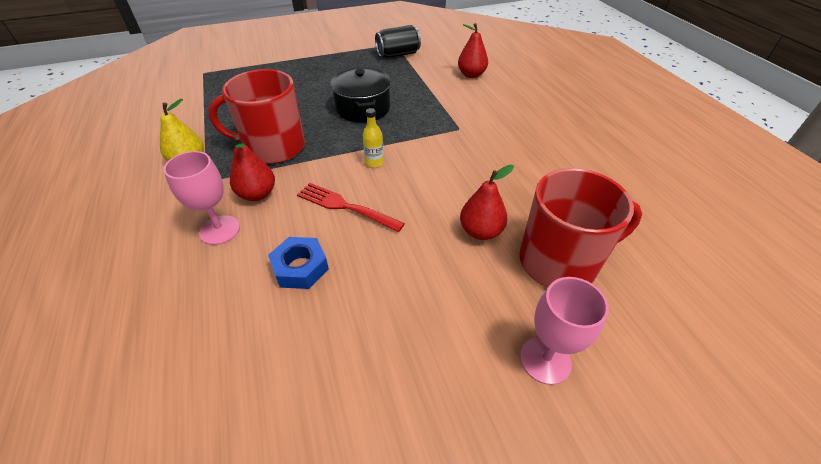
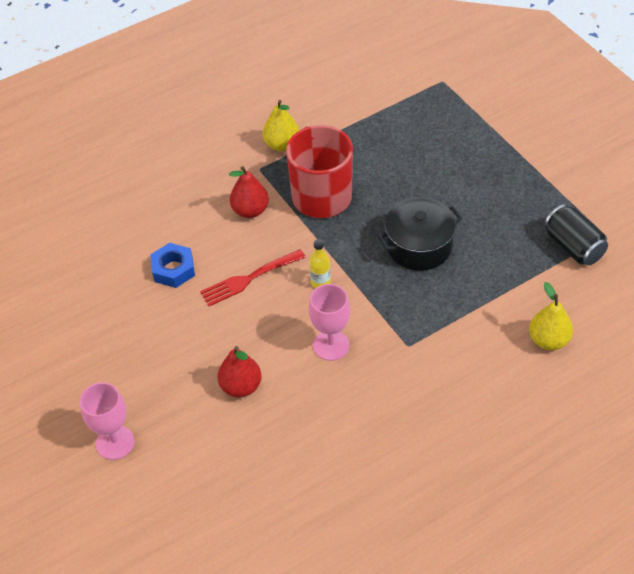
camera: 80 degrees right, 5 degrees up
pink goblet [163,151,240,245] -> pink goblet moved to [309,284,350,361]
red fork [297,183,405,232] -> red fork turned 135 degrees counterclockwise [200,249,306,306]
red pear [458,23,488,78] -> yellow pear [529,282,573,350]
red mug [519,168,642,288] -> none

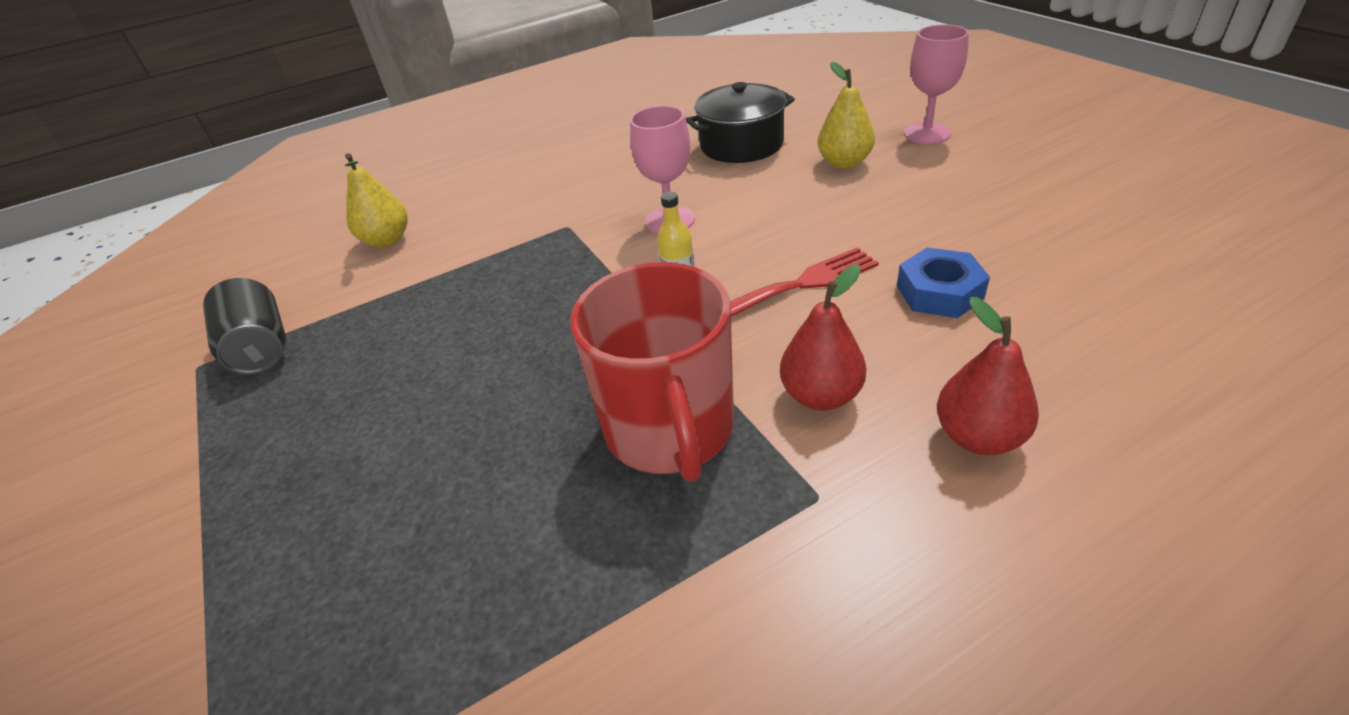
camera: 175 degrees left, 10 degrees down
red pear [217,346,261,397] -> red pear moved to [937,297,1039,455]
yellow pear [263,100,299,151] -> yellow pear moved to [818,62,875,169]
black pot [378,197,462,271] -> black pot moved to [686,82,795,163]

